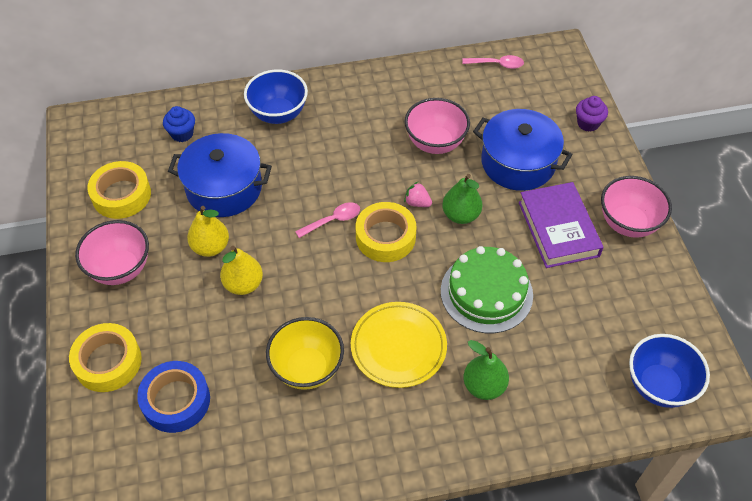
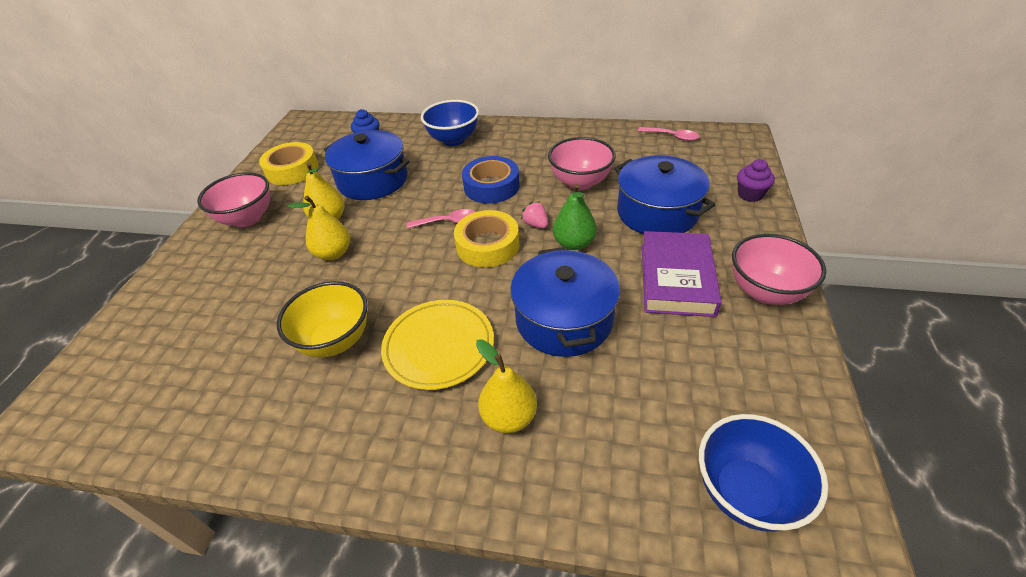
camera: 25 degrees right, 10 degrees down
yellow tape [69,323,142,392] -> none
blue tape [137,361,210,433] -> blue tape moved to [462,156,520,204]
green cake [441,246,533,333] -> blue pot [510,247,620,357]
green pear [463,340,509,400] -> yellow pear [476,339,537,433]

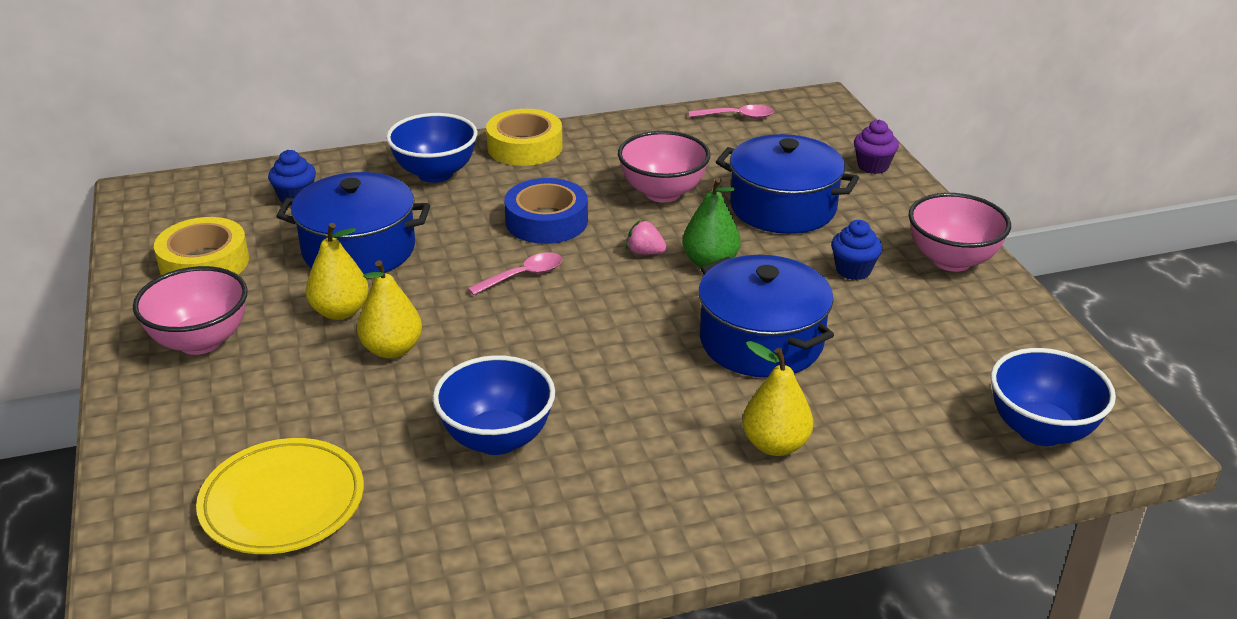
camera: 30 degrees left, 10 degrees down
yellow bowl [277,281,368,357] -> blue bowl [433,355,555,455]
yellow plate [381,300,494,390] -> yellow plate moved to [196,438,364,554]
yellow tape [454,210,519,268] -> yellow tape moved to [486,109,563,166]
purple book [642,231,722,317] -> blue cupcake [831,220,882,280]

